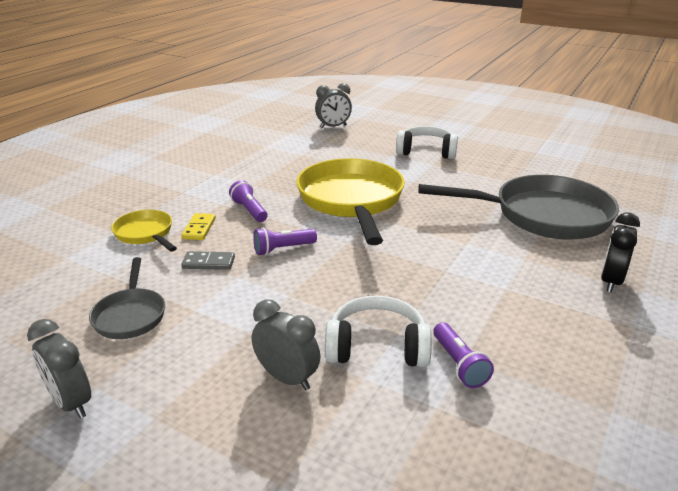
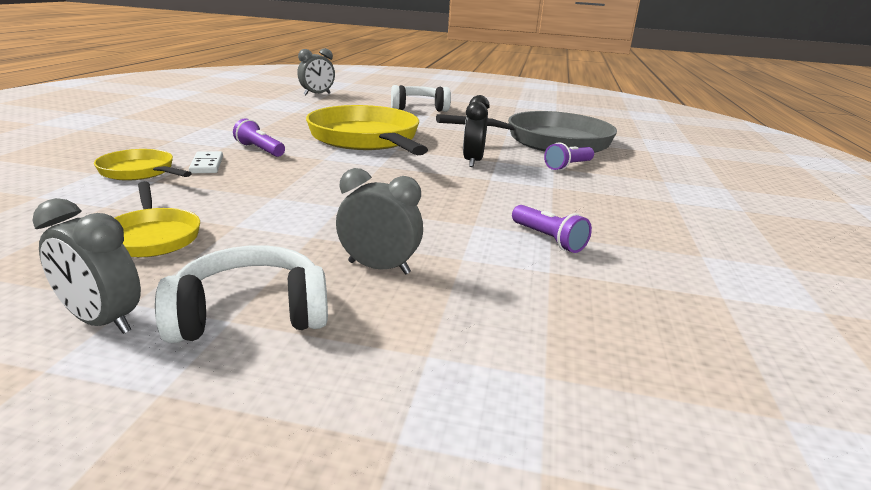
camera: 20 degrees left, 5 degrees down
grey pan [89,257,165,339] -> yellow pan [115,181,200,257]
yellow domino [181,213,216,240] -> white domino [189,151,223,173]
grey domino [181,251,235,270] -> none
purple flashlight [253,228,317,255] -> purple flashlight moved to [544,142,594,171]
white headphones [325,296,432,367] -> white headphones moved to [155,245,328,343]
black clock [601,212,640,292] -> black clock moved to [463,95,490,167]

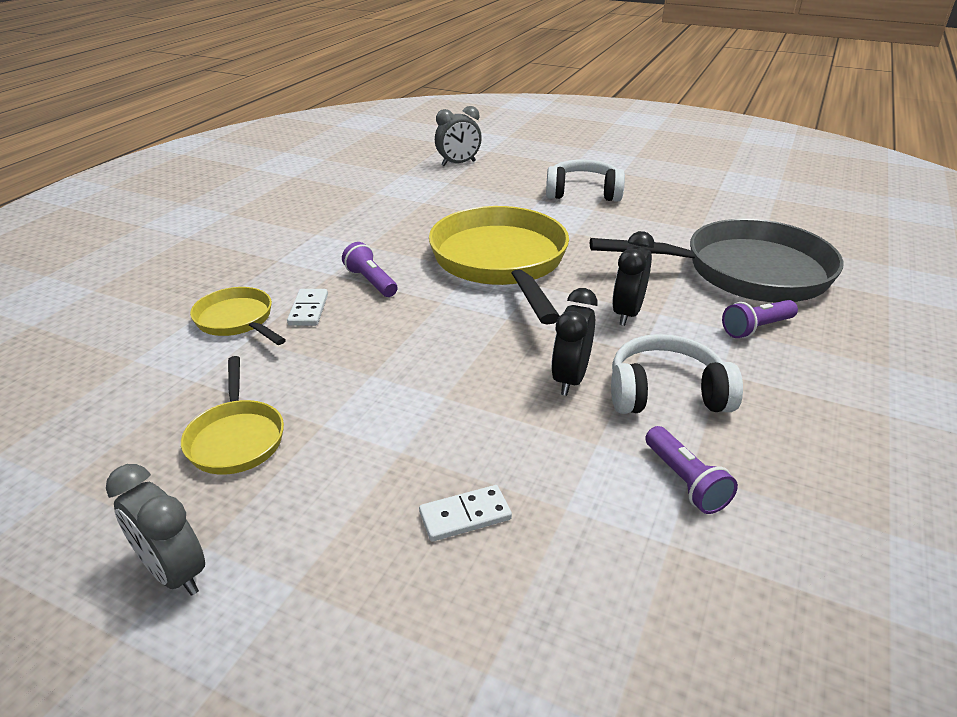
camera: 15 degrees right, 10 degrees up
white headphones [155,245,328,343] -> white headphones moved to [611,334,743,414]
grey clock [336,168,423,275] -> white domino [419,485,512,542]
none -> black clock [551,288,597,396]

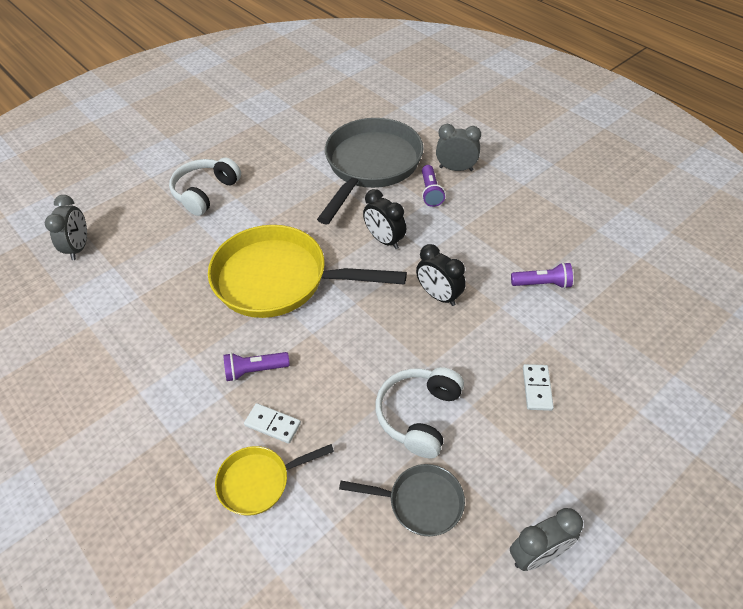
camera: 65 degrees left, 15 degrees up
yellow pan [181,356,284,475] -> grey pan [339,464,465,536]
white headphones [611,334,743,414] -> white headphones moved to [375,367,464,458]
none -> grey clock [436,124,481,171]

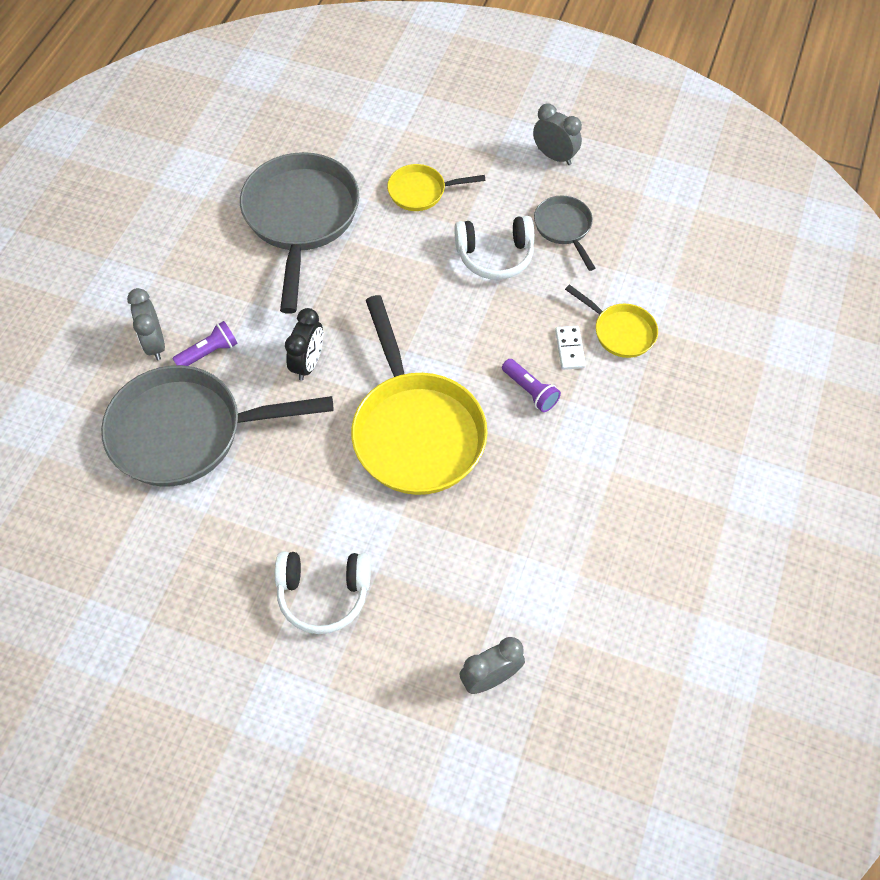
camera: 120 degrees left, 10 degrees up
black clock [416,244,466,306] -> none
purple flashlight [511,262,573,289] -> grey pan [240,152,359,314]
white domino [523,364,554,411] -> yellow pan [387,164,485,211]

